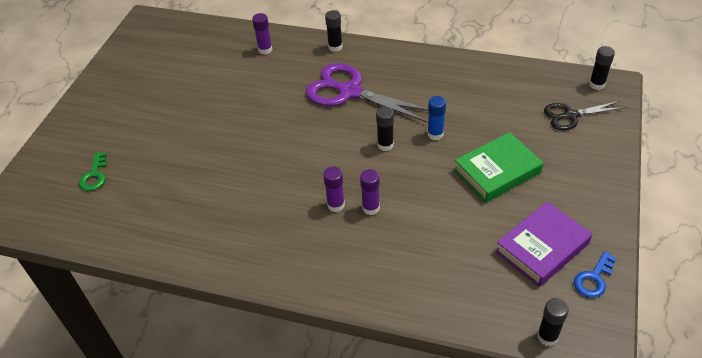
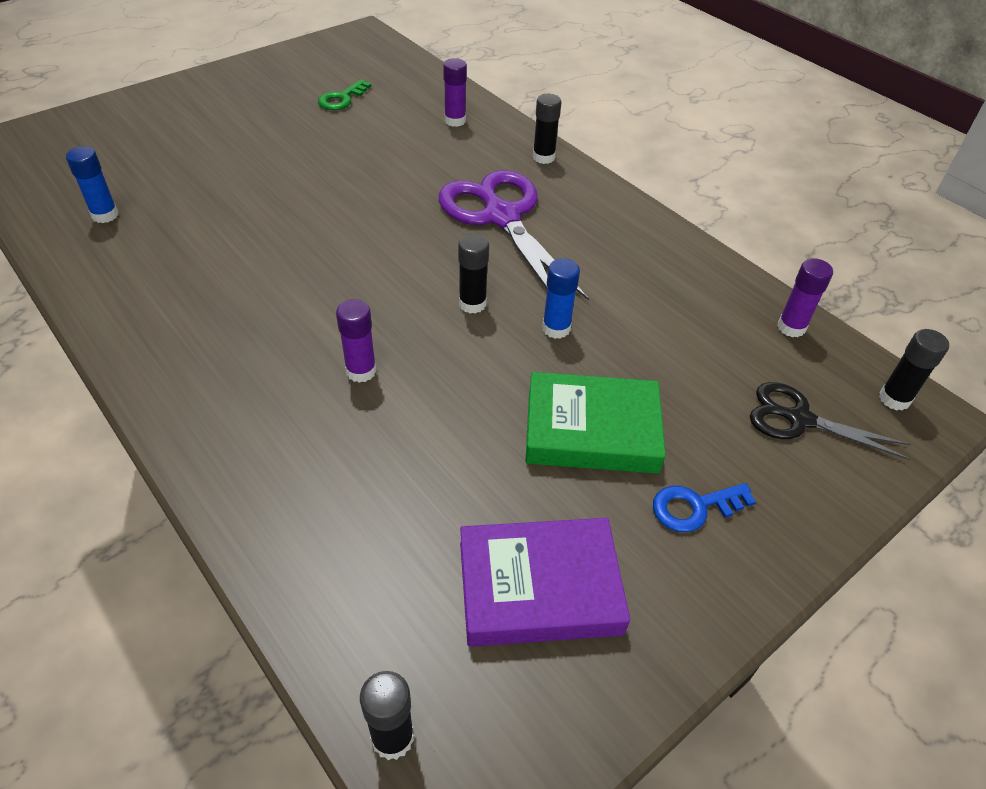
camera: 30 degrees right, 0 degrees up
green key [79,152,107,191] -> green key moved to [318,79,371,110]
purple glue stick [323,166,345,212] -> purple glue stick moved to [777,258,833,337]
blue key [574,252,617,298] -> blue key moved to [653,483,756,532]
none -> blue glue stick [66,146,118,223]

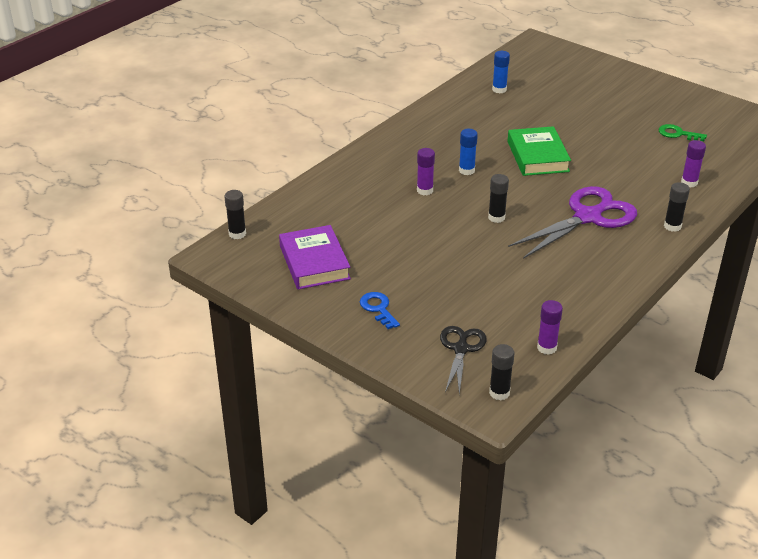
camera: 80 degrees right, 10 degrees down
green book [525,372,666,474] -> green book moved to [508,126,571,176]
blue glue stick [542,258,580,339] -> blue glue stick moved to [459,129,478,175]

